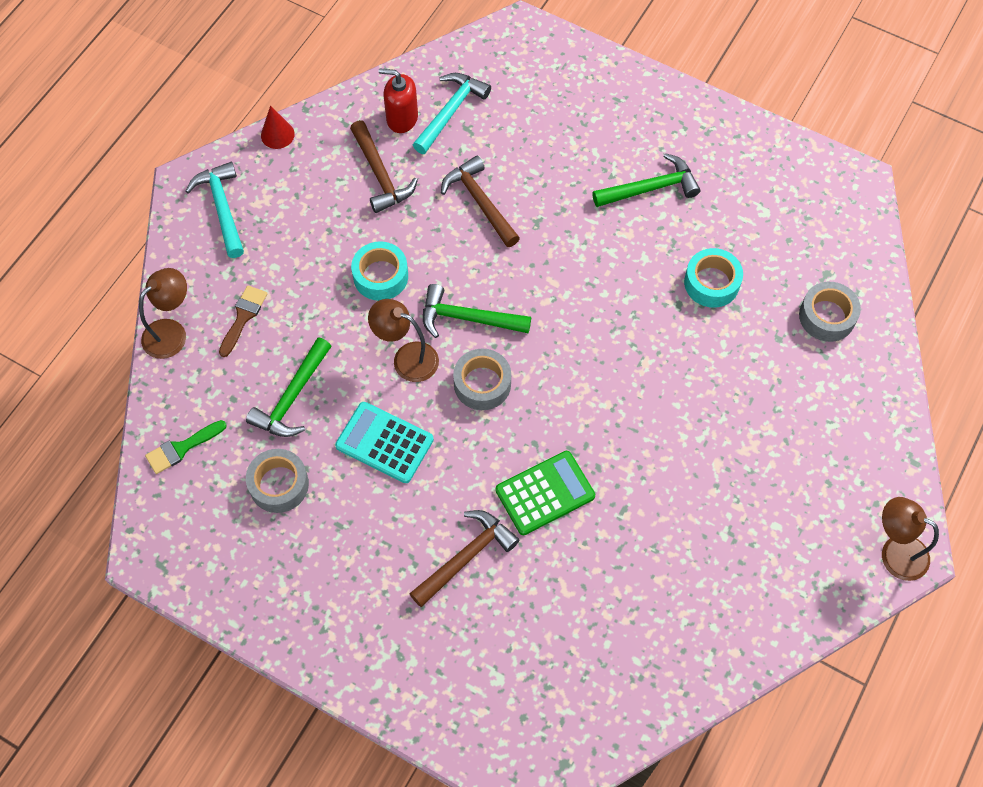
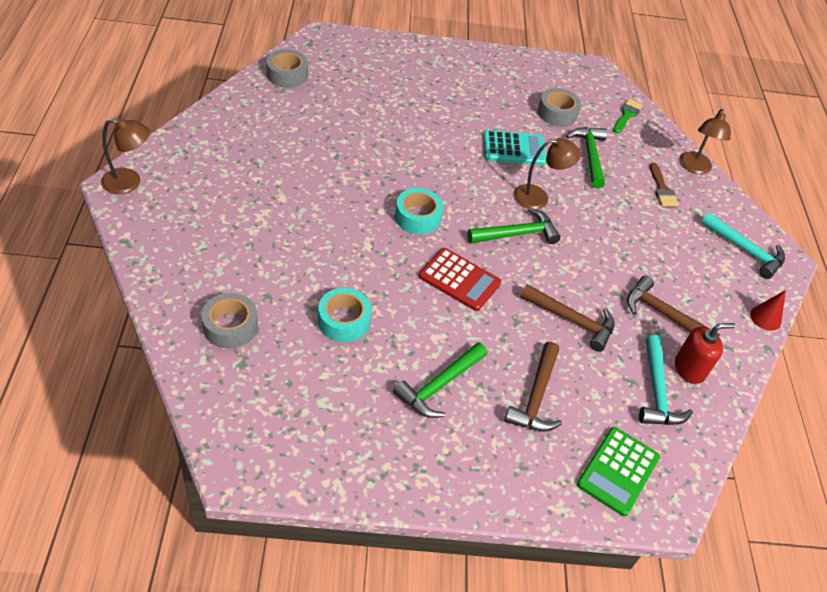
camera: 145 degrees right, 15 degrees down
turquoise tape [351,241,408,301] -> turquoise tape moved to [395,188,443,234]
brown hammer [409,510,519,607] -> brown hammer moved to [504,342,562,431]
grey tape [453,349,511,410] -> grey tape moved to [266,49,308,88]
green calculator [496,451,595,535] -> green calculator moved to [577,427,660,516]
none -> red calculator [419,248,501,311]

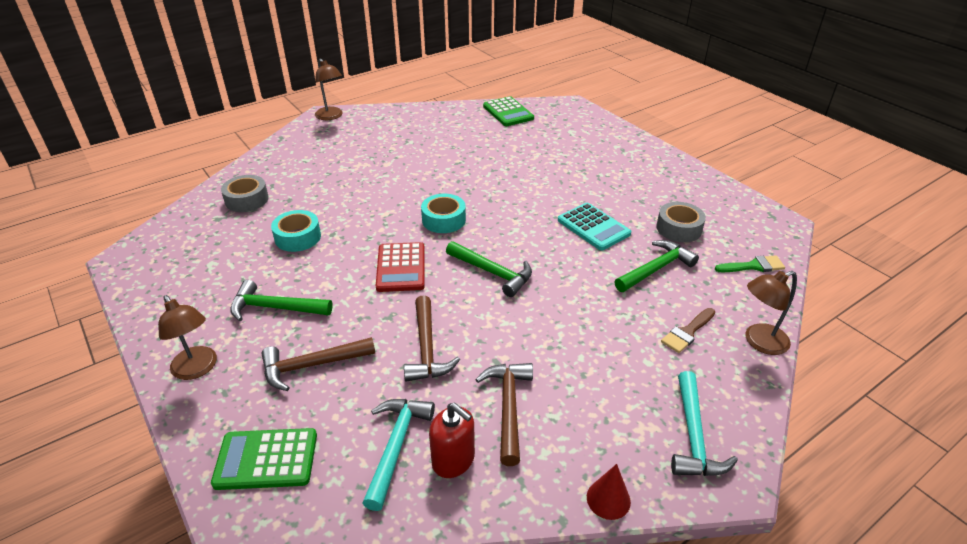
camera: 60 degrees right, 10 degrees down
grey tape [266,49,308,88] -> green calculator [483,96,534,126]
brown lamp [514,138,581,209] -> brown lamp moved to [158,295,217,380]
turquoise hammer [639,335,693,425] -> turquoise hammer turned 135 degrees clockwise [362,399,435,511]

